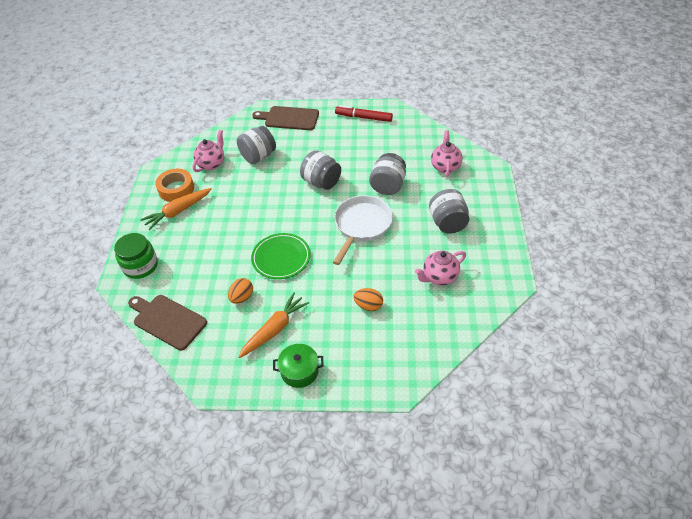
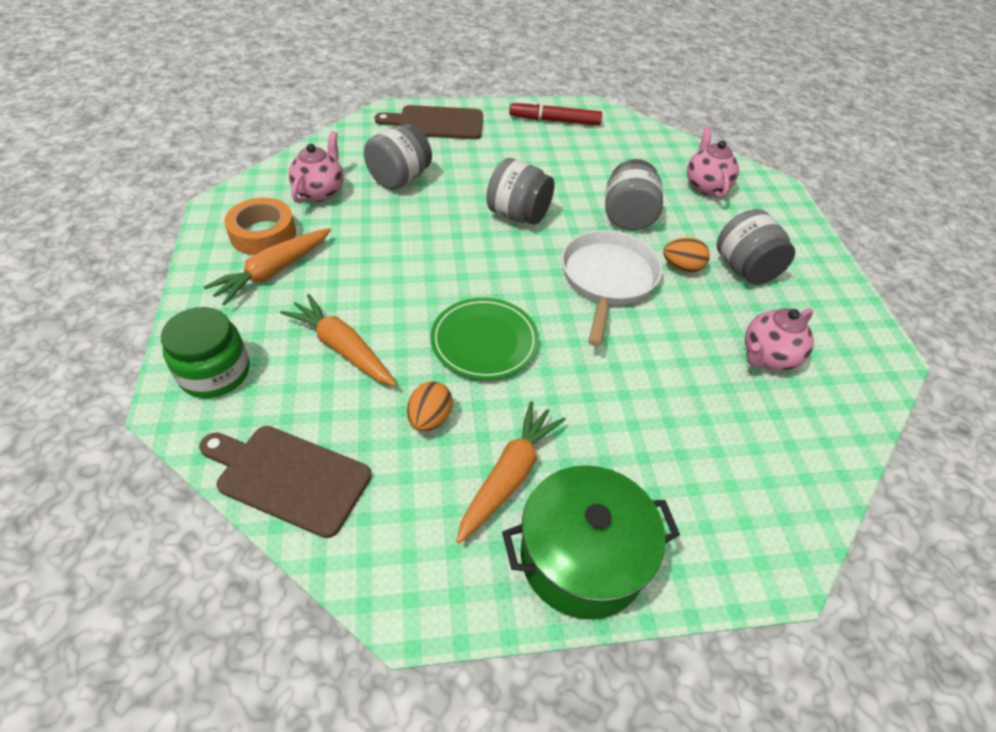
camera: 15 degrees left, 0 degrees up
green pot [273,344,324,388] -> green pot [502,465,680,619], size x1.65
orange egg [353,288,383,311] -> orange egg moved to [663,238,710,273]
none -> orange carrot [280,294,397,386]

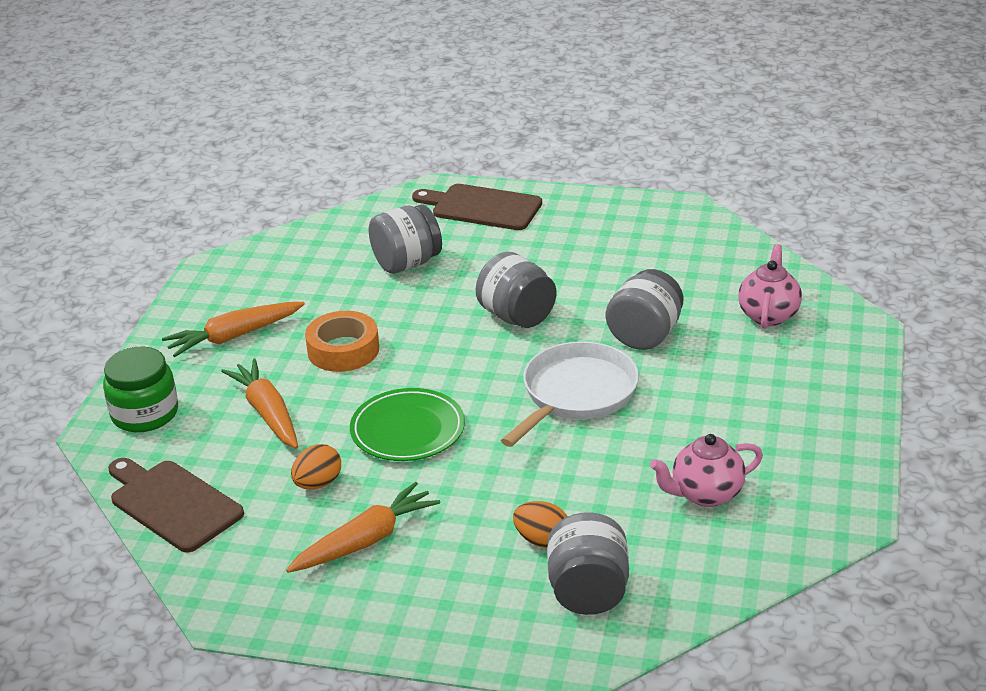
camera: 25 degrees right, 15 degrees down
orange tape [224,198,296,255] -> orange tape moved to [305,311,379,372]
pink teapot [288,131,344,204] -> none
green pot [502,465,680,619] -> none
red marker [509,100,602,126] -> none
orange egg [663,238,710,273] -> orange egg moved to [513,501,568,548]
grey jar [717,209,795,285] -> grey jar moved to [547,512,629,615]

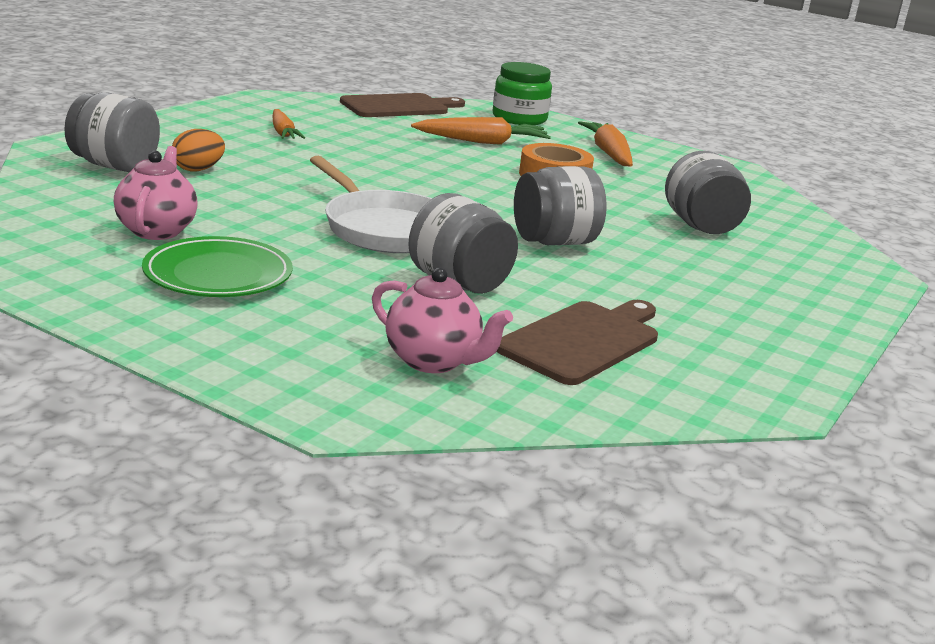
camera: 105 degrees right, 10 degrees down
orange carrot [286,482,440,573] -> orange carrot [273,109,305,139], size x0.67
orange egg [291,444,341,489] -> none
green plate [350,388,465,461] -> green plate moved to [142,236,293,297]
brown cutting board [412,184,542,230] -> brown cutting board moved to [496,300,658,385]

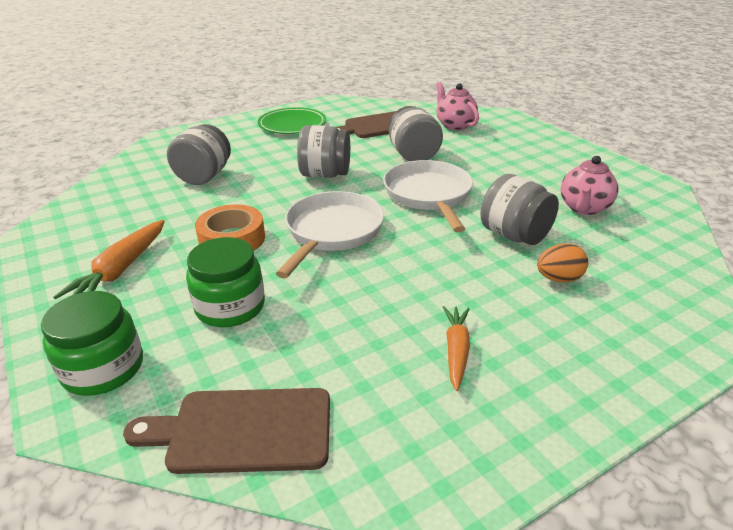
camera: 150 degrees left, 10 degrees up
grey jar [64,92,160,172] -> grey jar moved to [480,174,559,245]
green plate [142,236,293,297] -> green plate moved to [258,108,326,134]
orange carrot [411,117,551,145] -> green jar [186,237,265,327]
none -> white pan [276,191,384,278]

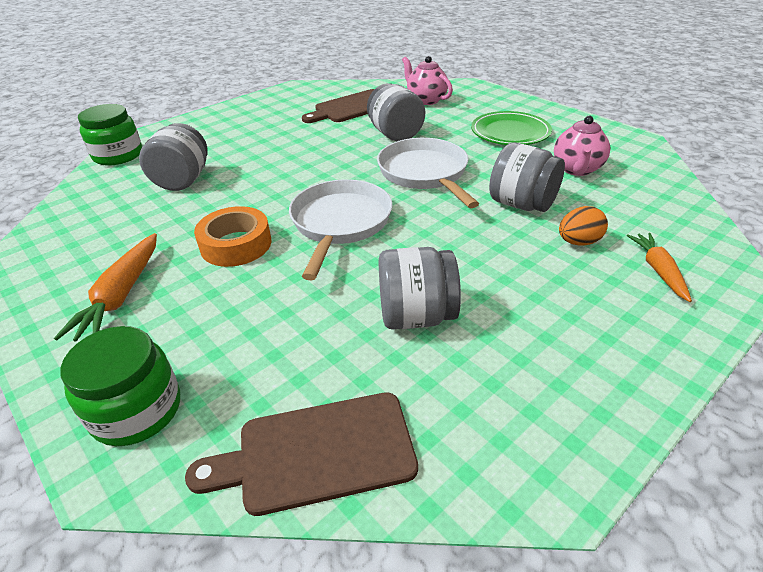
camera: 10 degrees left, 5 degrees up
green jar [186,237,265,327] -> green jar moved to [78,104,142,166]
green plate [258,108,326,134] -> green plate moved to [471,111,552,145]
grey jar [297,125,350,178] -> grey jar moved to [379,247,461,329]
orange carrot [443,306,470,391] -> orange carrot moved to [627,233,692,302]

